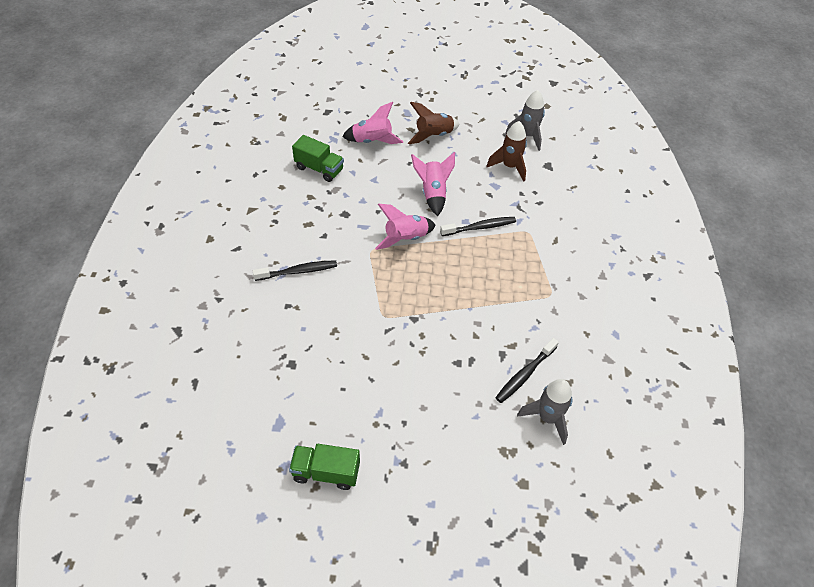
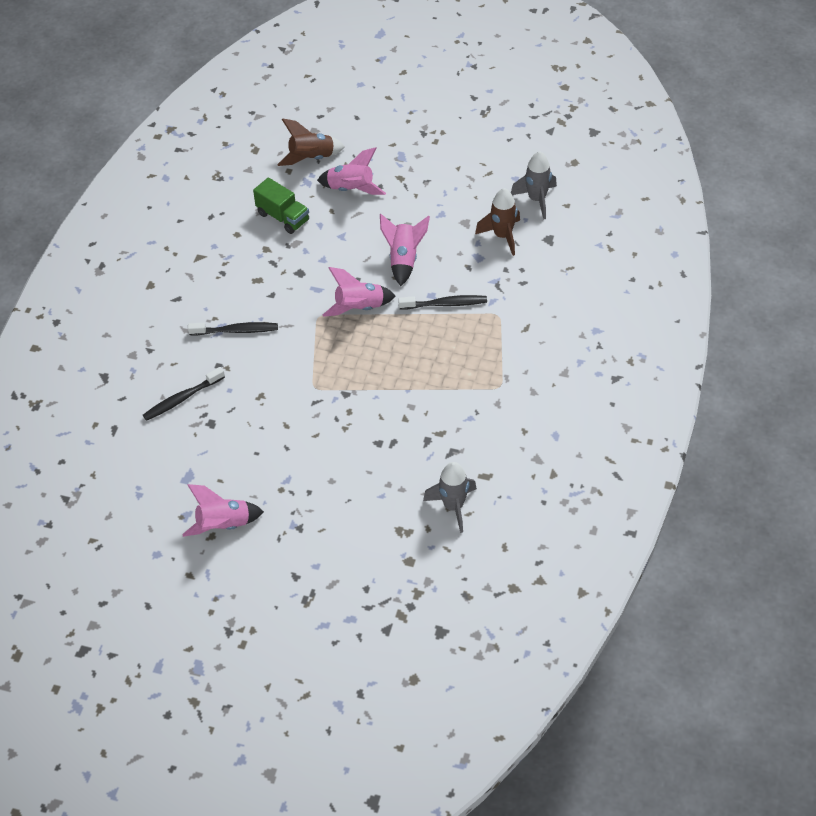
camera: 15 degrees right, 0 degrees up
green truck [289,444,360,490] -> pink rocket [182,484,264,537]
brown rocket [408,102,460,144] -> brown rocket moved to [277,118,345,166]
black toothbrush [495,338,559,403] -> black toothbrush moved to [143,367,225,421]

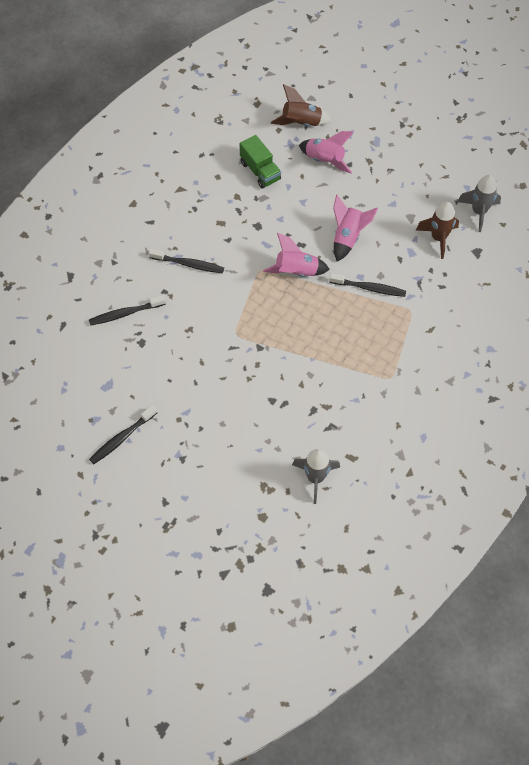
camera: 15 degrees right, 10 degrees up
pink rocket [182,484,264,537] -> black toothbrush [89,405,157,464]

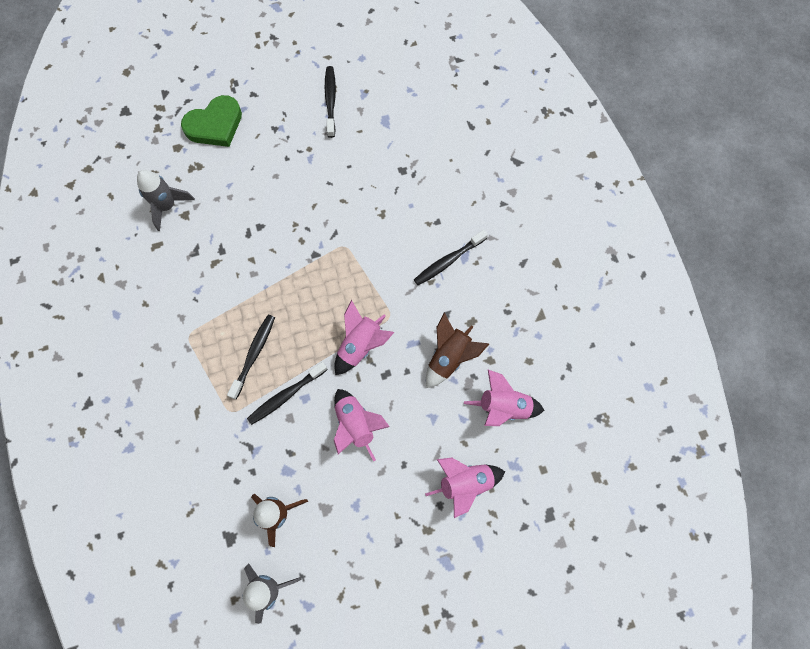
camera: 130 degrees right, 10 degrees up
black toothbrush [89,295,166,326] -> black toothbrush moved to [227,314,275,400]
green truck [239,135,281,189] -> pink rocket [464,370,544,426]
brown rocket [271,84,332,126] -> brown rocket moved to [426,313,489,388]
none -> green heart [181,95,242,147]

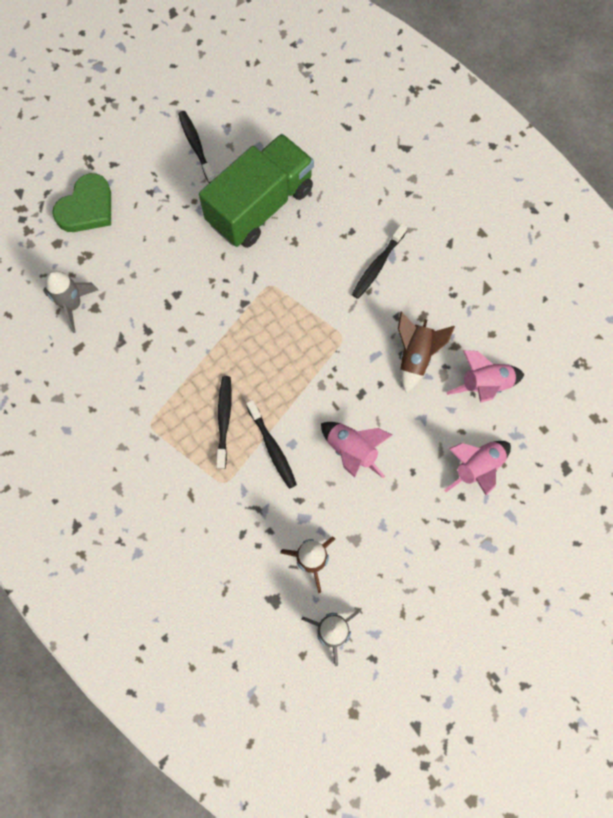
camera: 20 degrees left, 0 degrees up
black toothbrush [247,362,328,425] -> black toothbrush turned 60 degrees counterclockwise [246,400,297,489]
pink rocket [334,300,394,375] -> none
none -> green truck [199,134,314,248]

